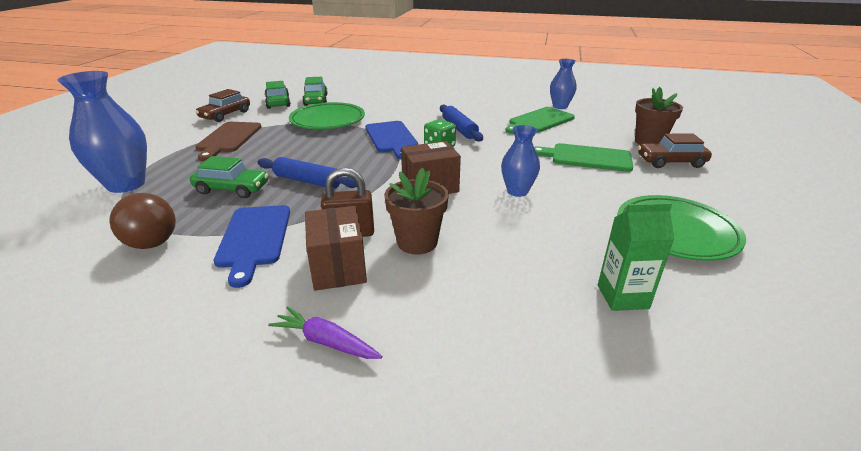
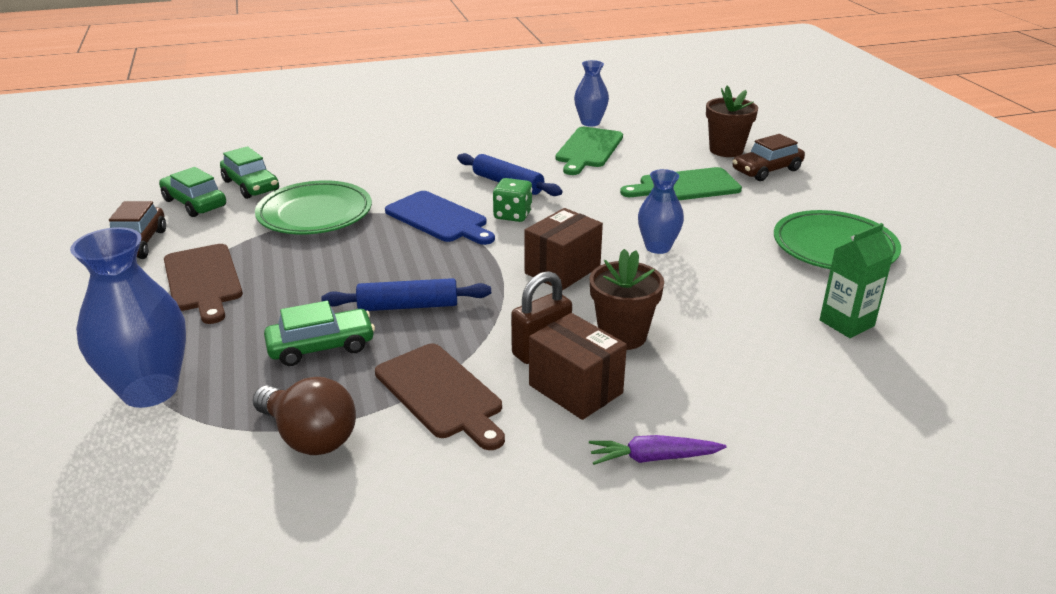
camera: 30 degrees left, 0 degrees up
blue cutting board [214,205,290,288] -> brown cutting board [375,344,505,450]

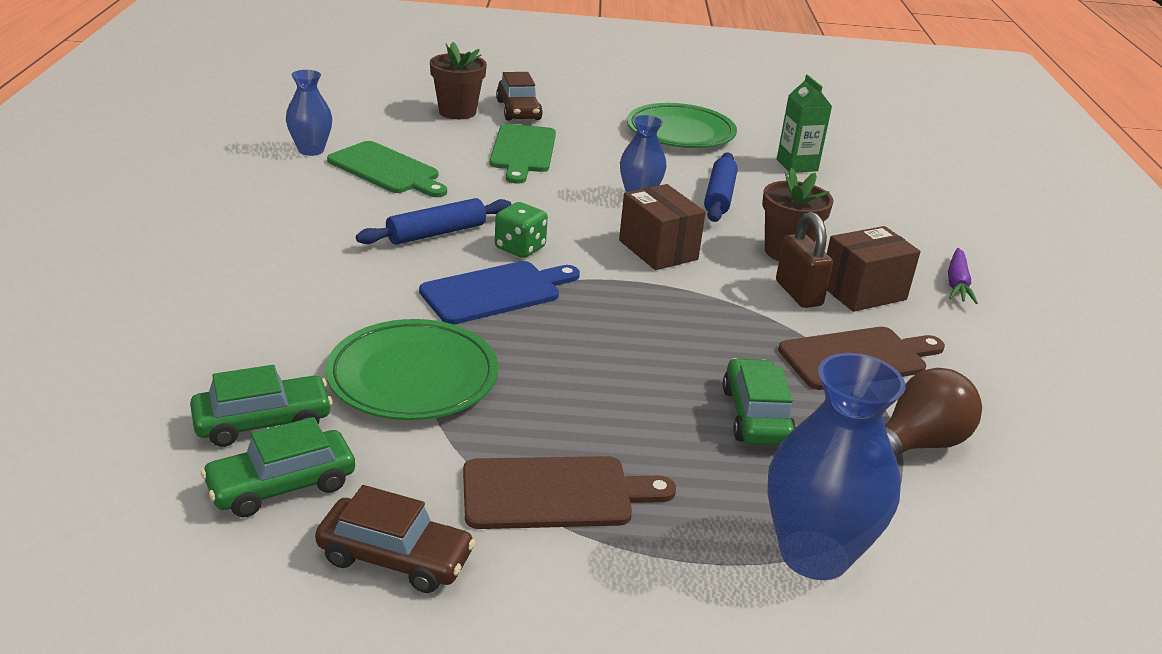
camera: 75 degrees left, 0 degrees up
blue rolling pin [321,278,491,311] -> blue rolling pin moved to [704,152,738,222]

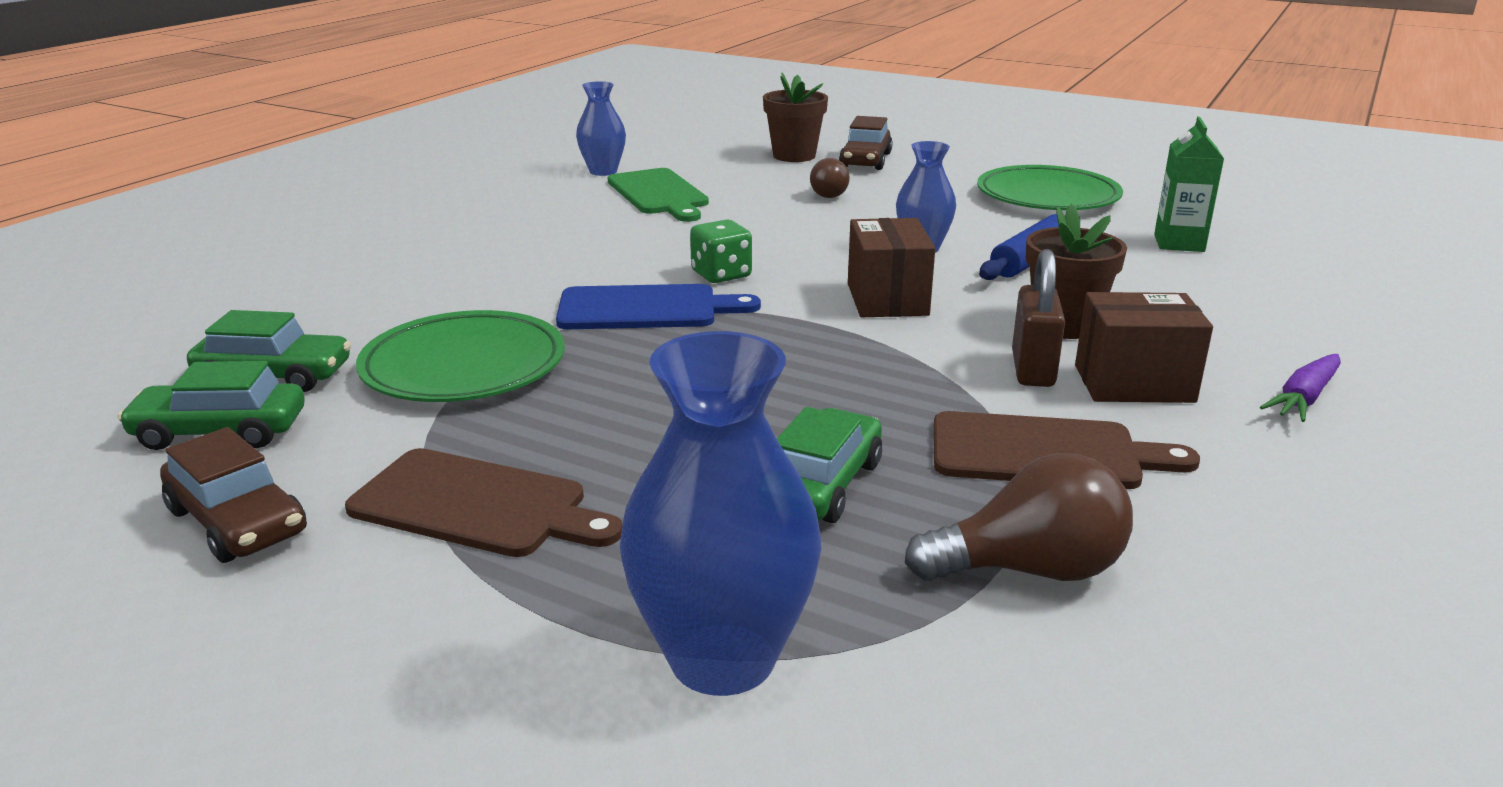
camera: 30 degrees right, 5 degrees down
blue rolling pin [356,198,512,245] -> none
green cutting board [490,124,556,184] -> brown light bulb [810,158,850,198]

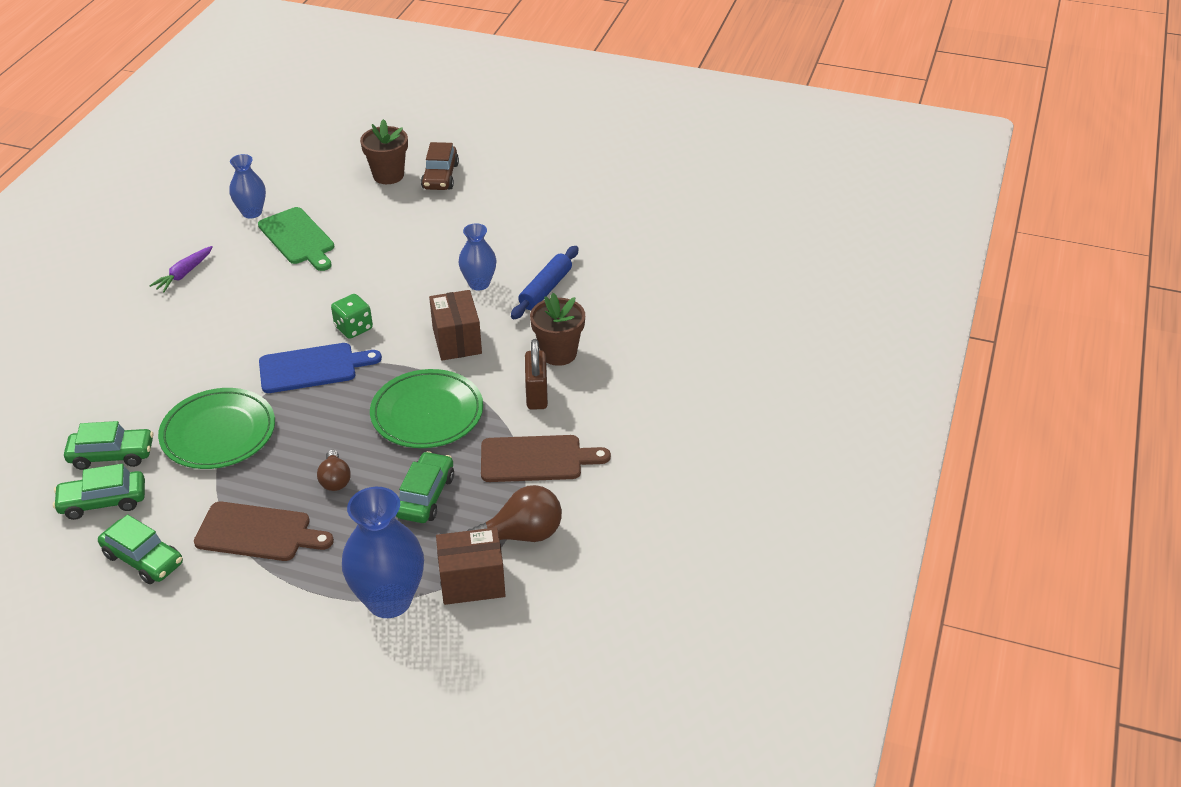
camera: 10 degrees left, 15 degrees up
brown car [160,427,307,563] -> green car [98,514,183,584]
brown light bulb [810,158,850,198] -> brown light bulb moved to [317,450,351,491]
green plate [977,165,1123,210] -> green plate moved to [370,369,483,448]
brown box [1075,292,1213,403] -> brown box moved to [436,527,505,605]
green carton [1154,117,1224,252] -> none
purple carrot [1260,354,1341,422] -> purple carrot moved to [149,246,213,292]

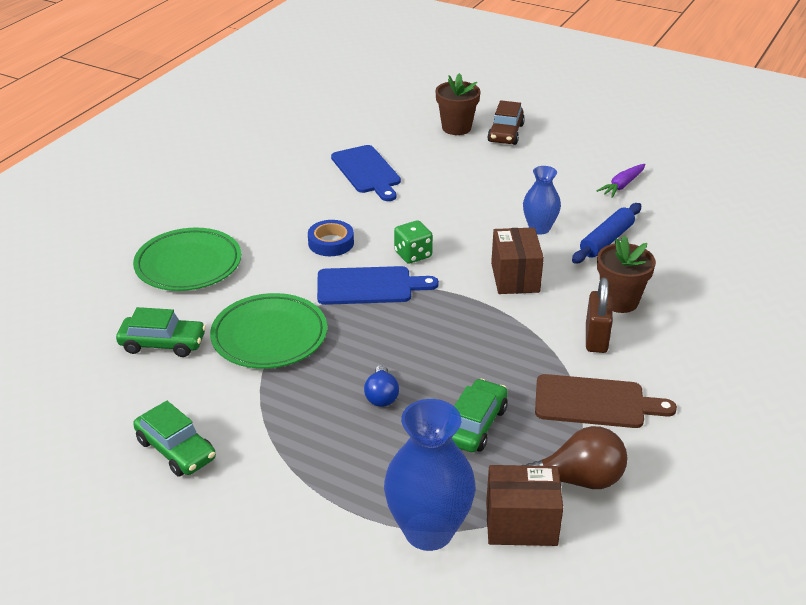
camera: 10 degrees right, 5 degrees down
green car [53,464,145,520] -> none
purple carrot [149,246,213,292] -> purple carrot moved to [597,164,645,198]
brown cutting board [194,501,334,561] -> none
blue vase [229,154,266,219] -> none
green cutting board [258,207,334,271] -> blue cutting board [331,145,401,201]
brown light bulb [317,450,351,491] -> blue light bulb [364,365,399,407]
green plate [370,369,483,448] -> green plate moved to [133,228,241,291]
none -> blue tape [308,220,354,256]

